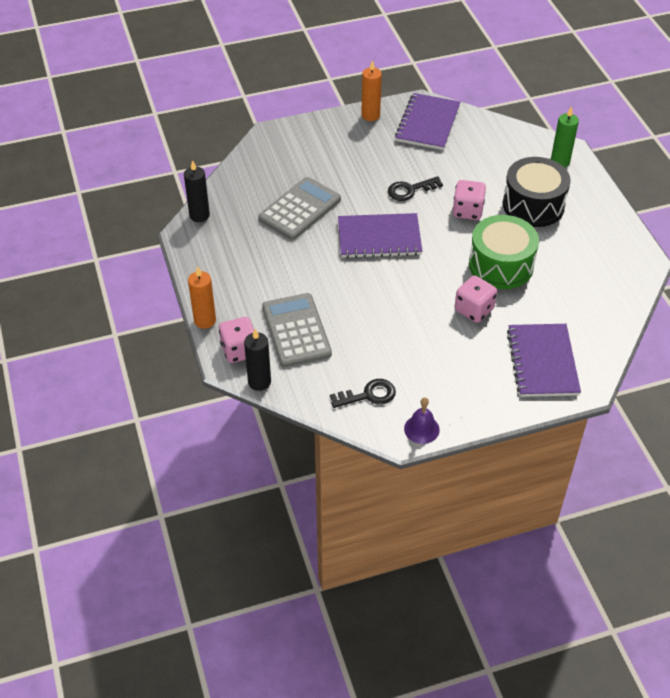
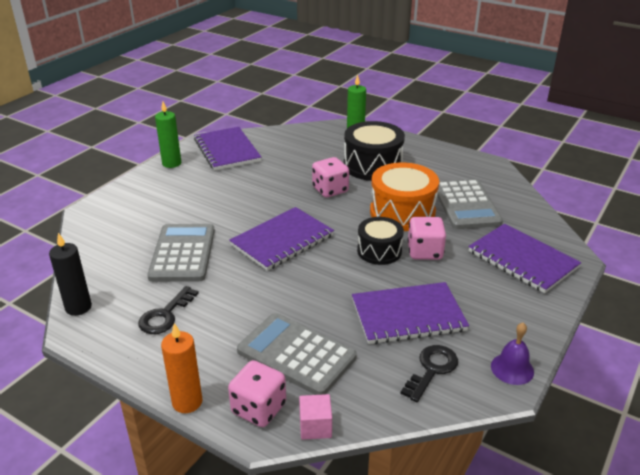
camera: 40 degrees left, 15 degrees down
black candle [244,329,271,391] -> pink cube [299,394,332,440]
orange candle [361,60,382,121] -> green candle [155,102,181,168]
black key [388,176,443,201] -> black key moved to [138,286,199,334]
green drum [469,215,539,289] -> orange drum [370,163,439,231]
none -> purple notebook [352,282,469,344]
none -> black drum [357,217,404,265]
none -> grey calculator [437,179,503,229]

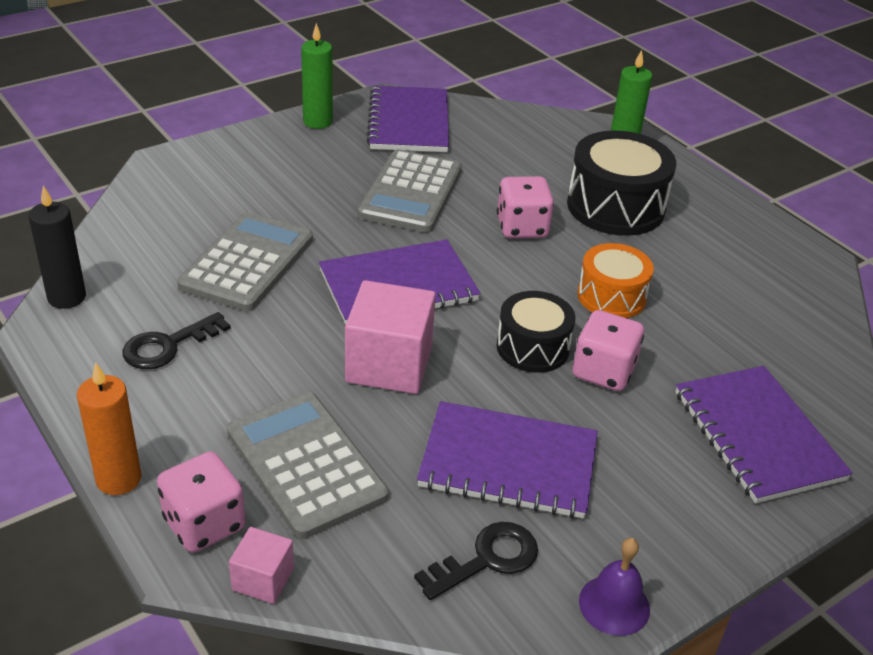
camera: 20 degrees right, 5 degrees up
orange drum [370,163,439,231] -> orange drum [577,243,654,318], size x0.63
grey calculator [437,179,503,229] -> grey calculator moved to [358,149,462,233]
none -> pink cube [345,280,436,394]

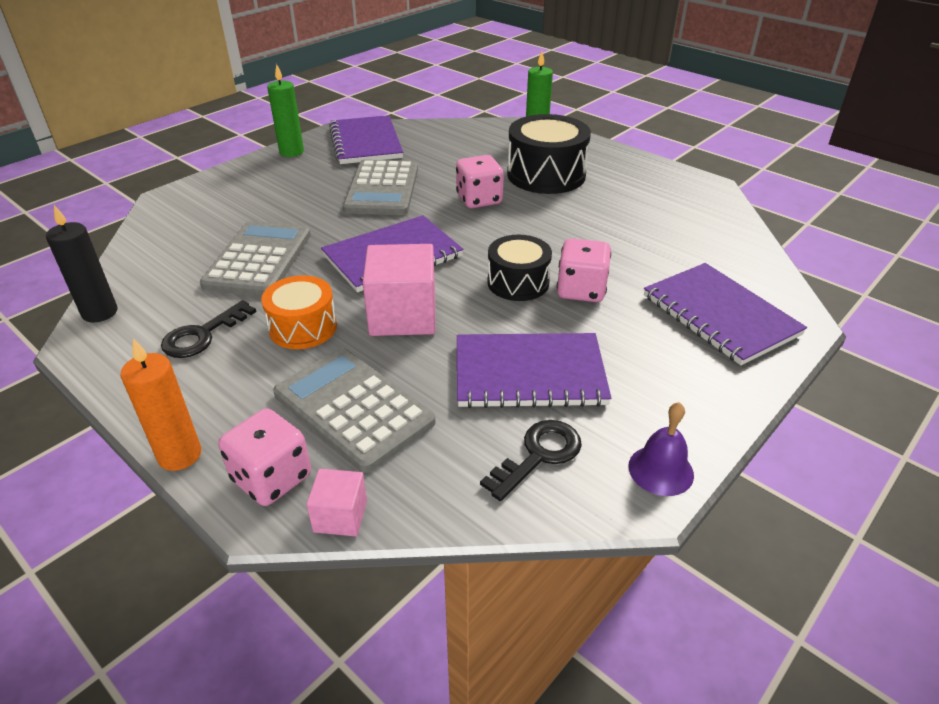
camera: 10 degrees left, 0 degrees up
orange drum [577,243,654,318] -> orange drum moved to [261,276,337,349]

